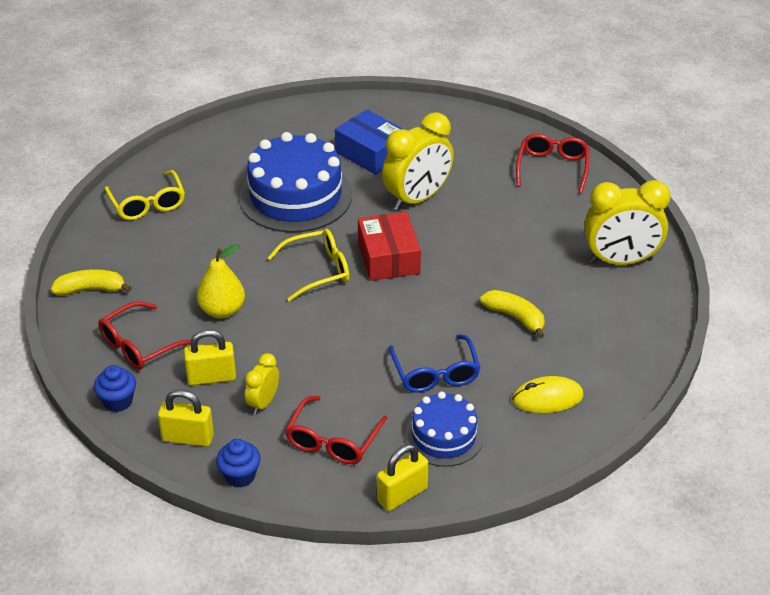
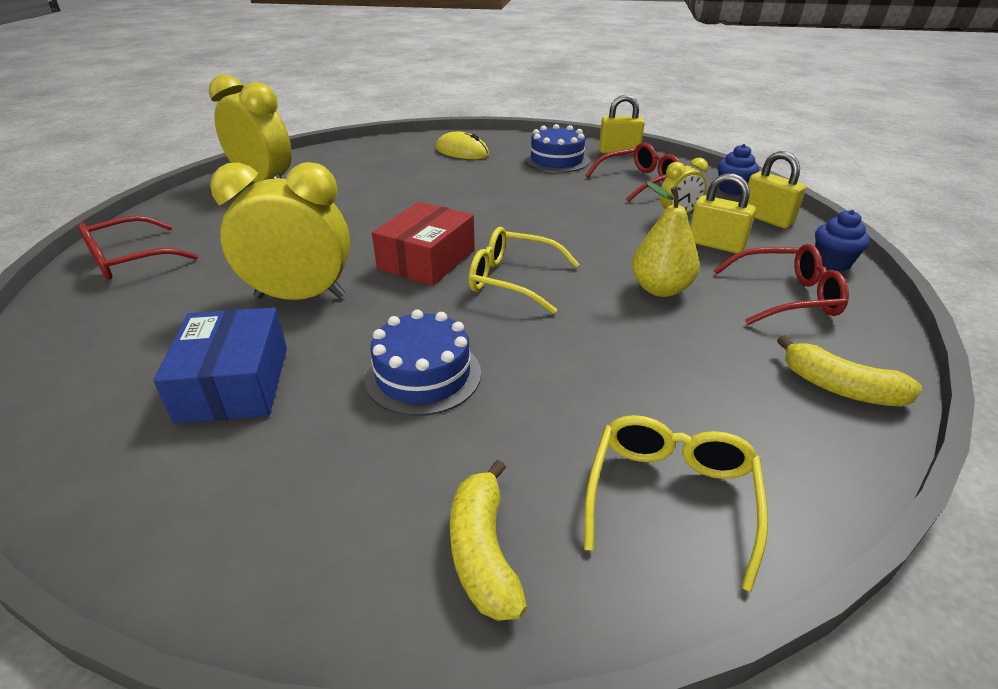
camera: 140 degrees left, 5 degrees down
blue cake [239,132,352,232] -> blue cake [364,310,481,416], size x0.58
blue glasses [389,334,480,393] -> none
yellow banana [480,290,545,339] -> yellow banana moved to [450,460,527,621]

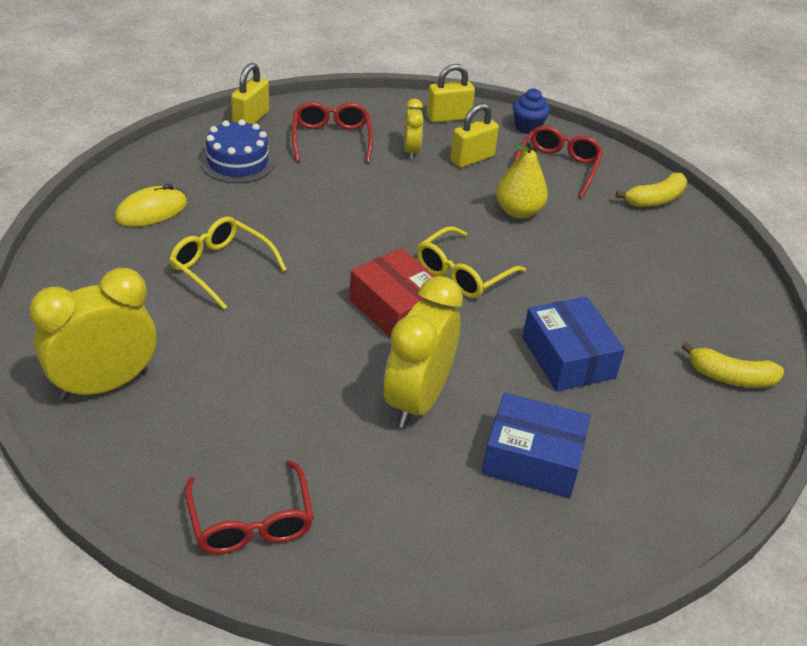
camera: 70 degrees left, 5 degrees up
blue cake [364,310,481,416] -> blue box [522,297,625,391]
yellow glasses [584,415,768,592] -> yellow glasses moved to [169,216,287,309]
blue cupcake [718,144,759,195] -> none

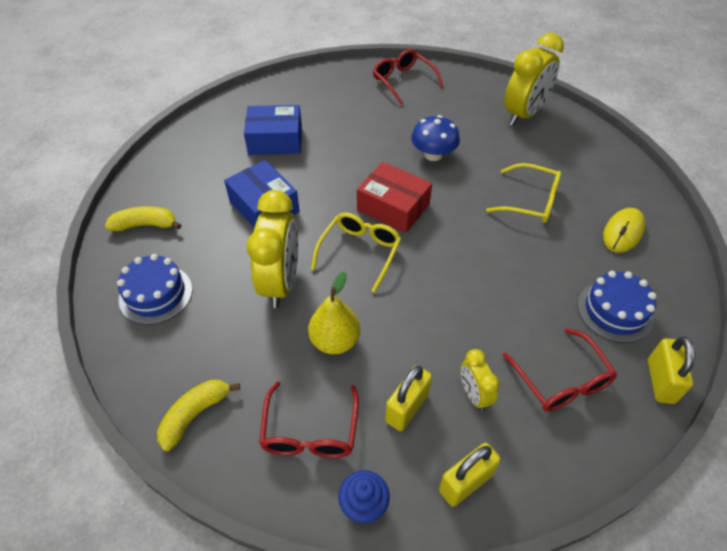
camera: 165 degrees right, 10 degrees up
yellow clock [384,276,463,428] -> yellow clock moved to [247,190,298,308]
none -> blue cake [117,254,192,325]
none -> blue mushroom [411,115,460,161]

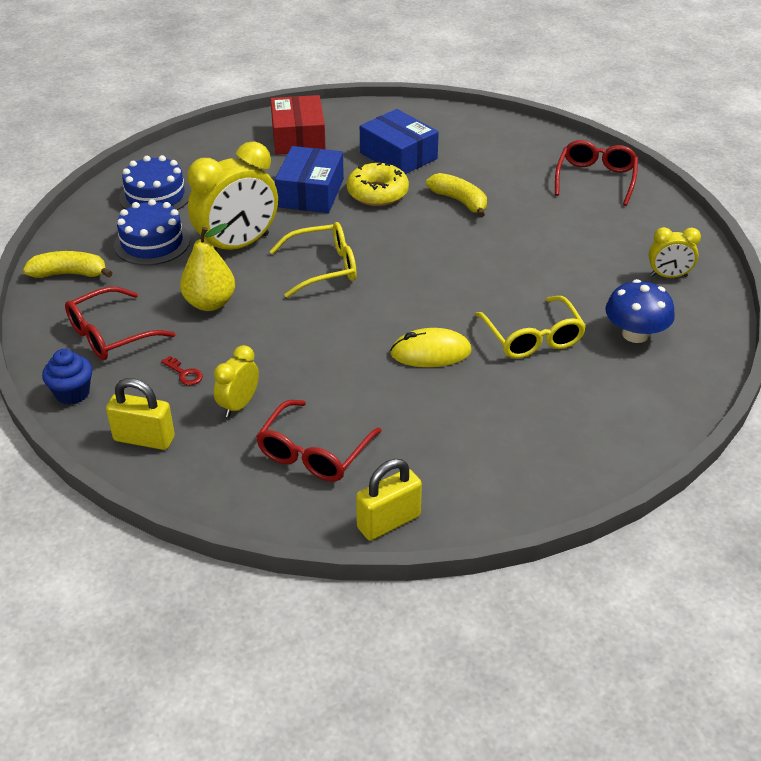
camera: 50 degrees right, 10 degrees down
yellow banana [105,206,181,232] -> yellow banana moved to [426,173,487,218]
red box [357,162,432,233] -> red box moved to [271,95,326,155]
yellow padlock [385,365,432,431] -> red key [161,356,203,385]
blue mushroom [411,115,460,161] -> blue mushroom moved to [605,279,675,343]
yellow clock [504,33,564,126] -> yellow clock [649,227,701,278], size x0.51
blue cake [578,271,657,343] -> blue cake moved to [114,199,190,265]
yellow mouse [603,208,645,253] -> yellow mouse moved to [390,328,472,367]
none -> yellow donut [347,163,409,206]

